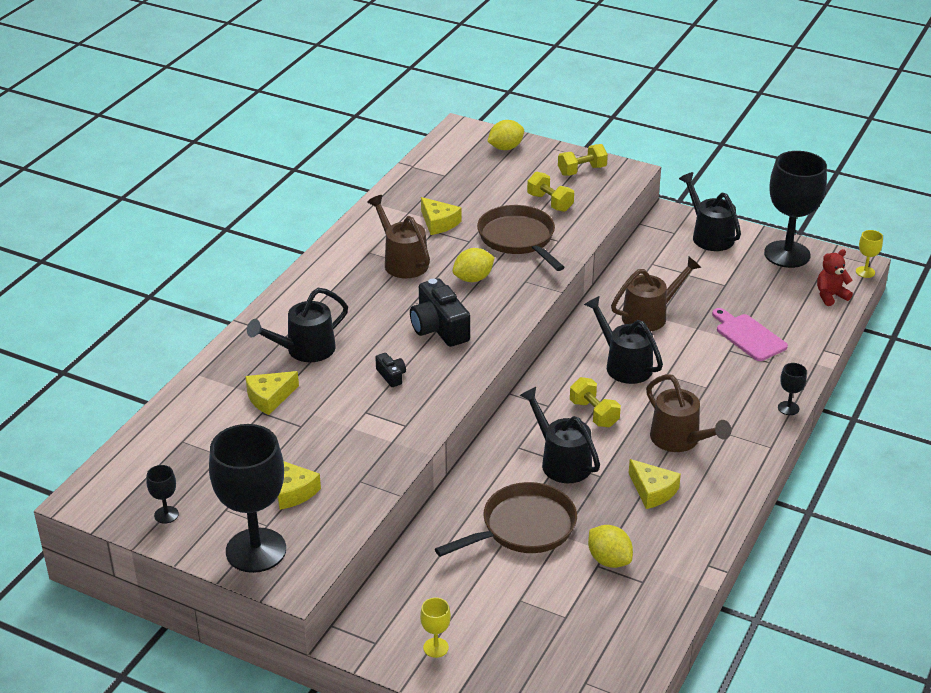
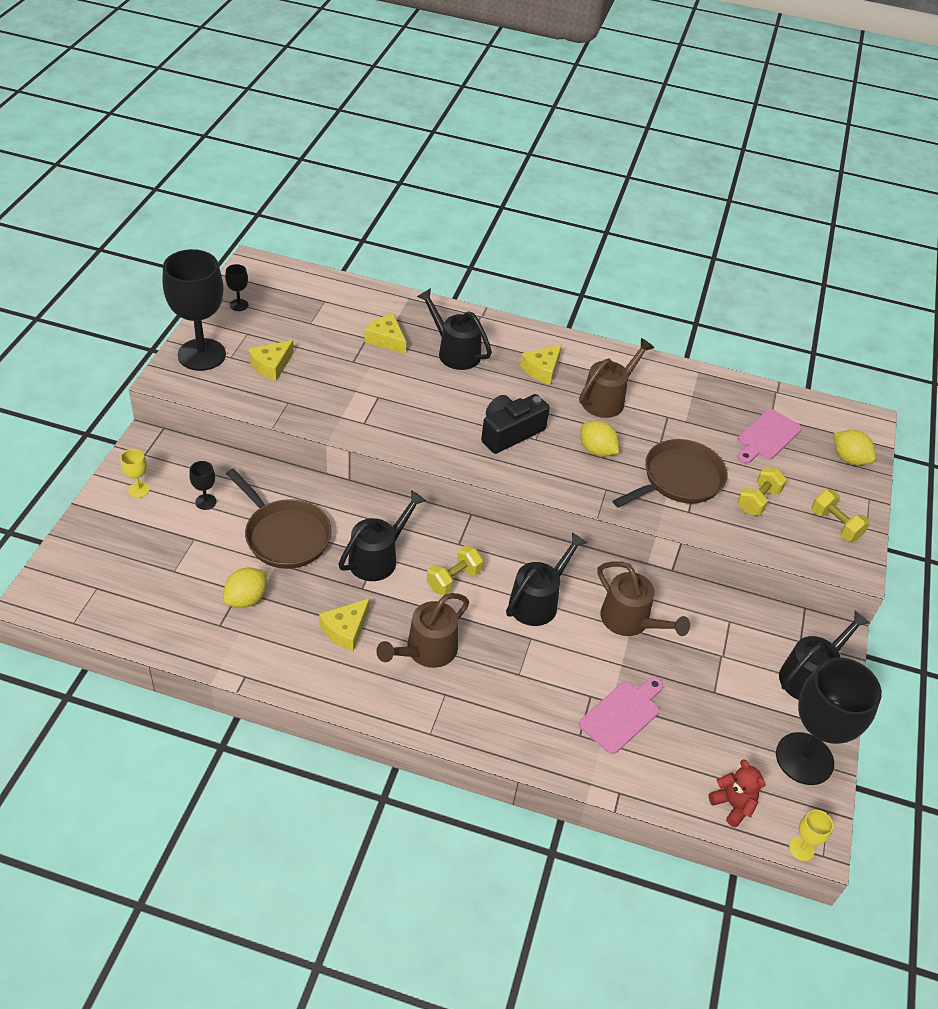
camera: 75 degrees right, 10 degrees up
black camera [375,353,406,387] -> none
yellow cheese [421,197,461,235] -> yellow cheese moved to [520,344,562,385]
black goblet [778,363,807,415] -> black goblet moved to [189,461,217,510]
none -> pink cutting board [737,409,802,464]

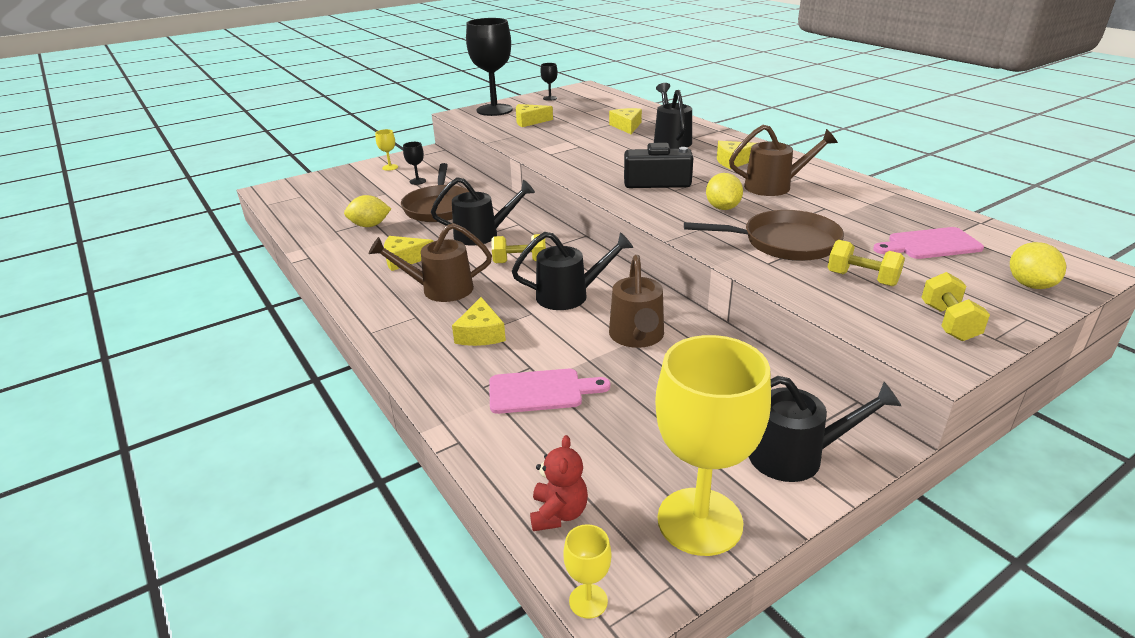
camera: 45 degrees right, 15 degrees down
yellow dumbbell [737,467,787,516] -> yellow dumbbell turned 45 degrees clockwise [827,240,905,286]
black goblet [776,657,882,785] -> yellow goblet [655,335,771,556]
none -> yellow cheese [452,297,506,346]

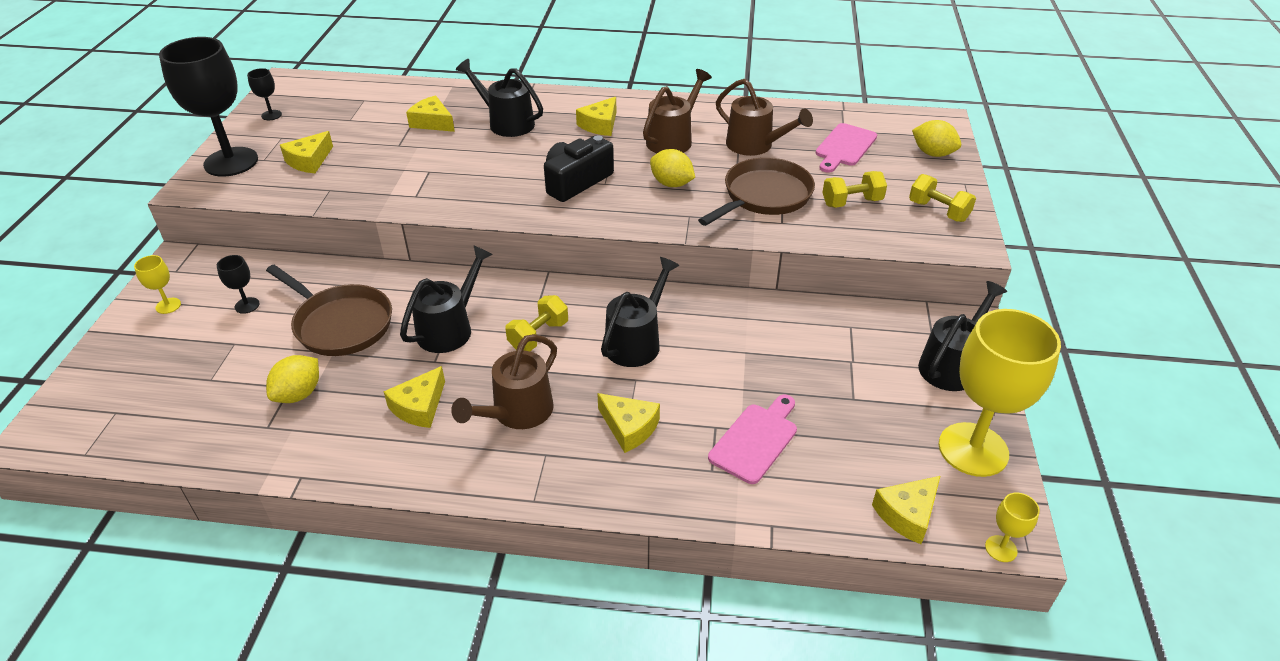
camera: 50 degrees left, 10 degrees up
red teddy bear [530,435,588,531] -> yellow cheese [872,476,940,544]
brown watering can [609,255,664,348] -> brown watering can moved to [716,79,813,156]

